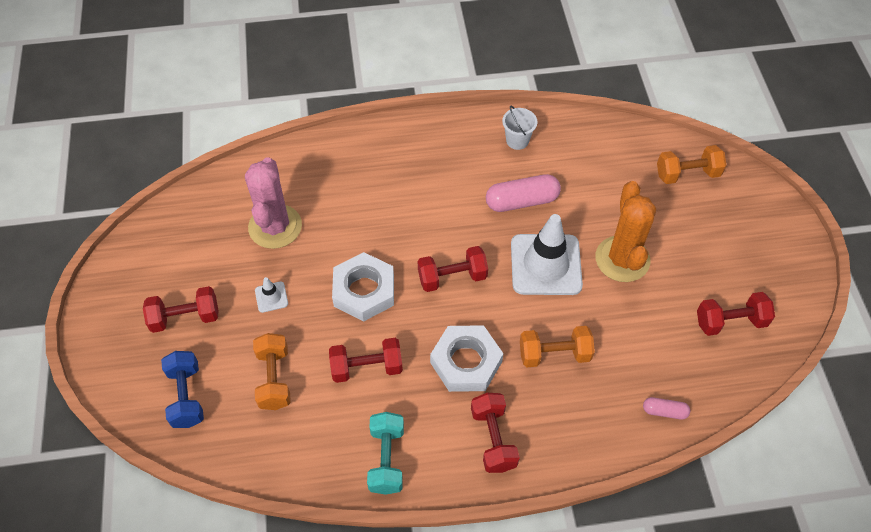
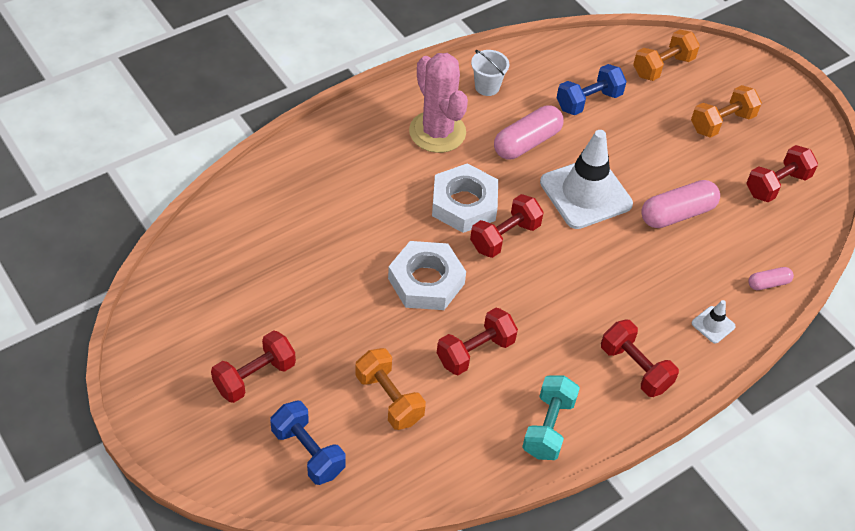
camera: 30 degrees left, 5 degrees down
pink cactus [245,157,302,249] -> pink cactus moved to [409,53,468,153]
white traffic cone [255,277,288,313] -> white traffic cone moved to [692,300,736,343]
turquoise dumbbell [367,412,404,495] -> turquoise dumbbell turned 45 degrees clockwise [522,376,580,460]
white nut [430,325,503,392] -> white nut moved to [432,163,498,233]
orange dumbbell [520,326,595,367] -> orange dumbbell moved to [691,85,762,138]
orange cactus [595,181,656,282] -> none
none -> blue dumbbell [557,64,627,115]
none -> pink capsule [641,180,720,228]

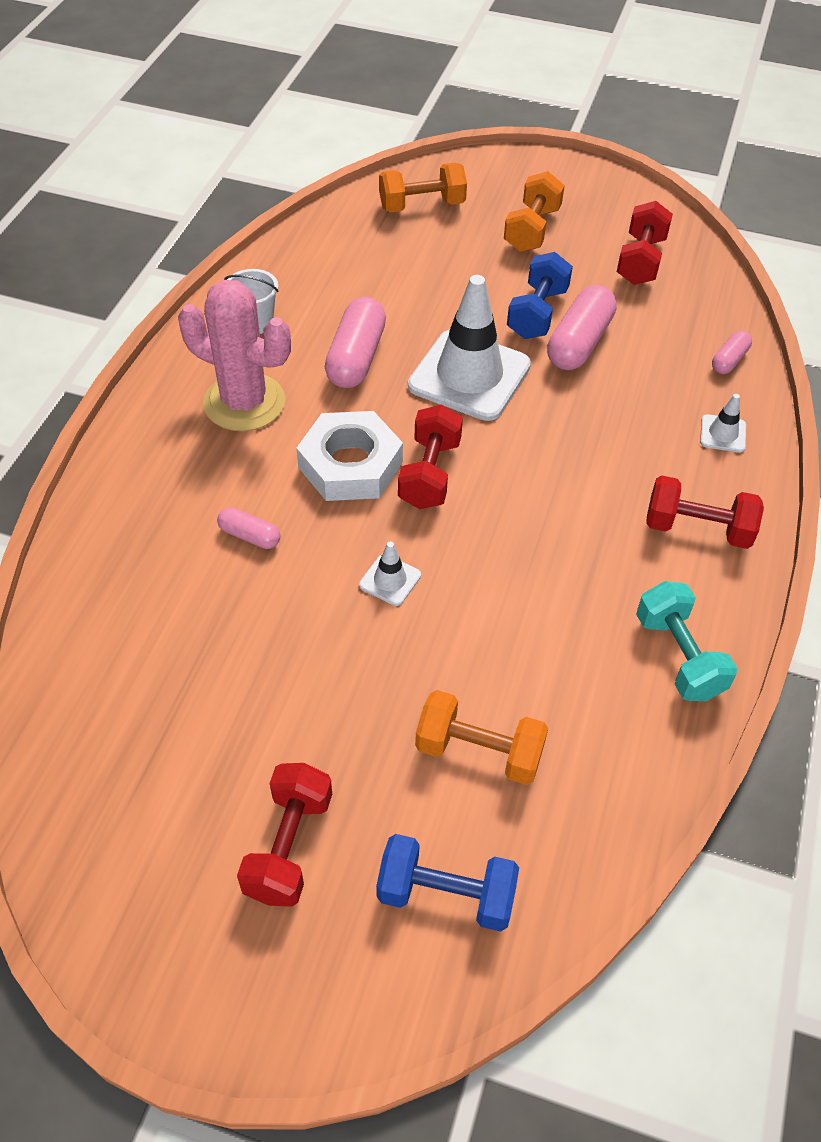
camera: 35 degrees left, 0 degrees up
white nut [388,241,466,310] -> white traffic cone [359,541,421,606]
red dumbbell [437,308,518,375] -> none
blue dumbbell [557,64,627,115] -> blue dumbbell moved to [507,252,573,339]
orange dumbbell [633,30,700,81] -> orange dumbbell turned 60 degrees clockwise [379,163,467,213]
none -> pink capsule [217,507,280,549]

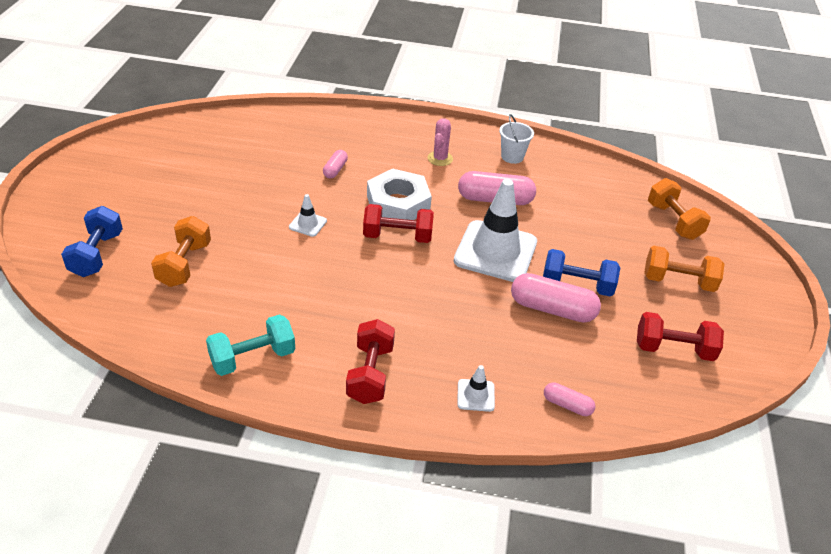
camera: 80 degrees right, 10 degrees down
pink cactus [178,280,291,431] -> pink cactus [428,118,453,166], size x0.50
red dumbbell [237,763,332,907] -> none

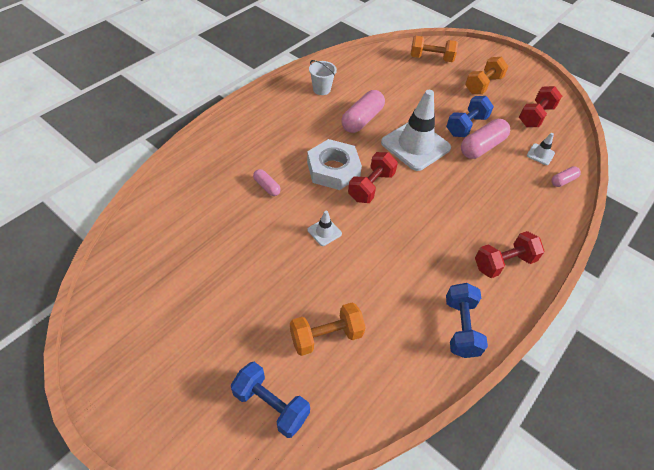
camera: 60 degrees left, 10 degrees up
orange dumbbell [151,216,211,287] -> orange dumbbell turned 60 degrees counterclockwise [290,302,366,356]
turquoise dumbbell [206,314,295,376] -> blue dumbbell [446,283,488,358]
red dumbbell [346,319,395,404] -> red dumbbell turned 60 degrees counterclockwise [475,231,544,278]
pink cactus [428,118,453,166] -> none
white traffic cone [457,365,495,412] -> white traffic cone moved to [527,133,555,165]

